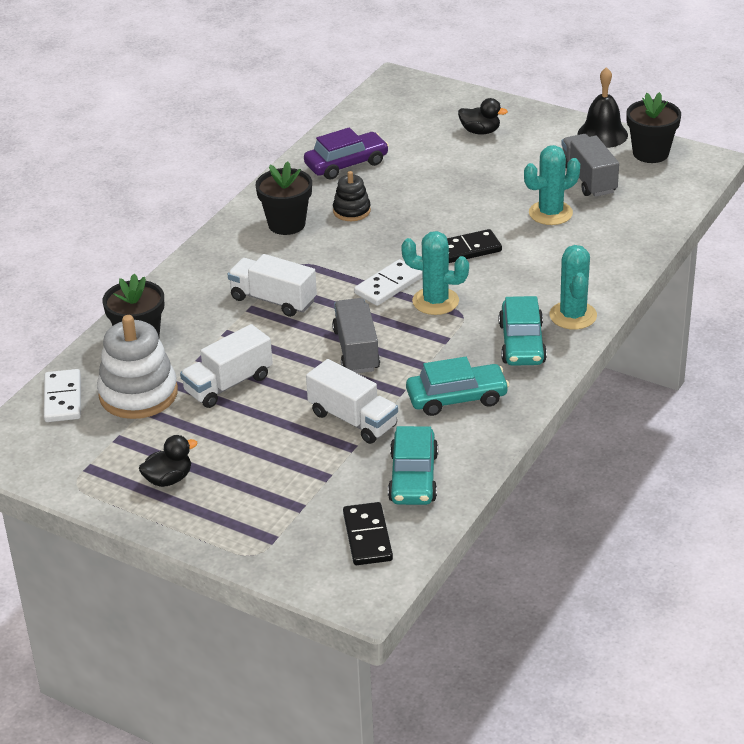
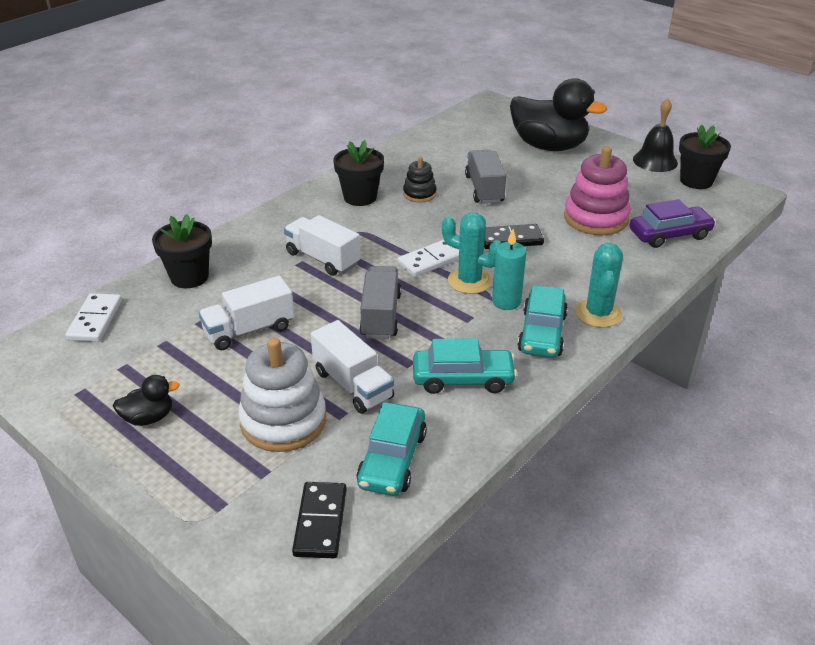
camera: 10 degrees right, 0 degrees up
white stacking toy [97,315,178,419] -> white stacking toy moved to [238,338,326,452]
purple car [304,128,389,180] -> purple car moved to [629,199,716,248]
black duck [458,98,508,135] -> black duck [510,78,607,151], size x2.24
turquoise cactus [524,145,580,225] -> pink stacking toy [564,146,631,235]
grey truck [561,134,619,197] -> grey truck moved to [465,150,506,204]
none -> turquoise candle [492,229,526,310]

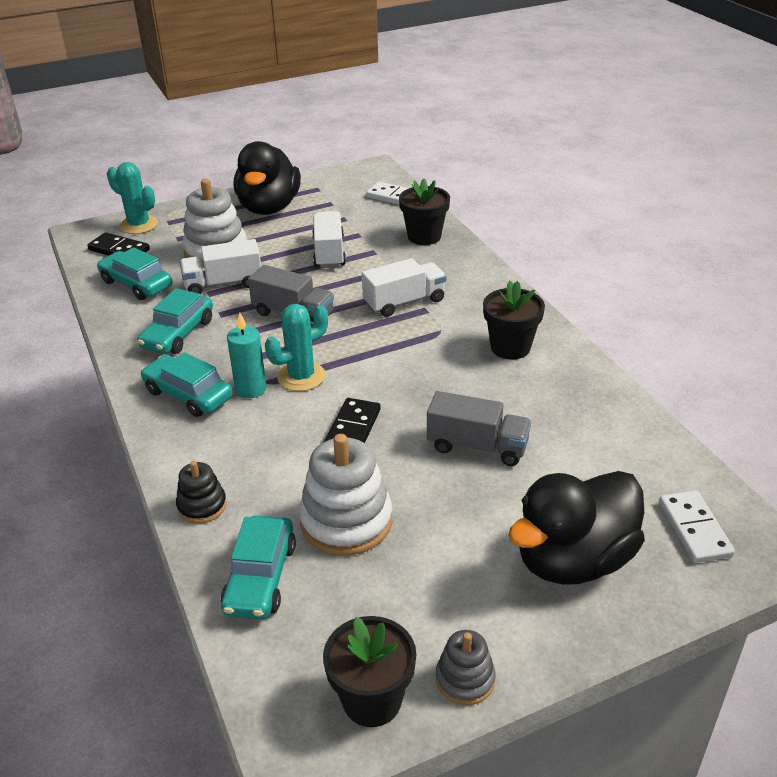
camera: 115 degrees right, 0 degrees up
black duck [113,375,180,426] -> black duck [234,141,301,215], size x2.24
white domino [397,240,459,277] -> white domino moved to [659,490,735,563]
black stacking toy [403,157,437,202] -> black stacking toy moved to [176,461,227,524]
pink stacking toy [564,146,631,235] -> white stacking toy [299,434,392,556]
turquoise cactus [575,243,623,328] -> turquoise cactus moved to [107,162,158,234]
purple car [629,199,716,248] -> turquoise car [221,515,296,619]
black bell [633,99,678,172] -> grey stacking toy [436,630,496,705]

